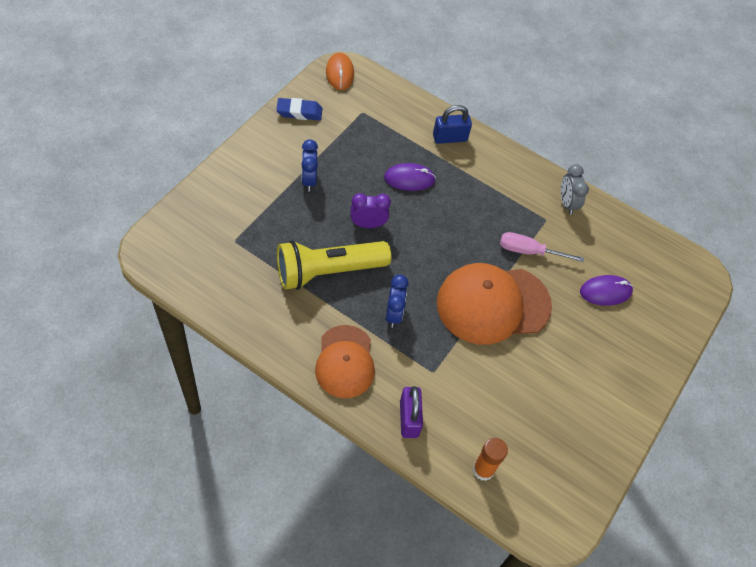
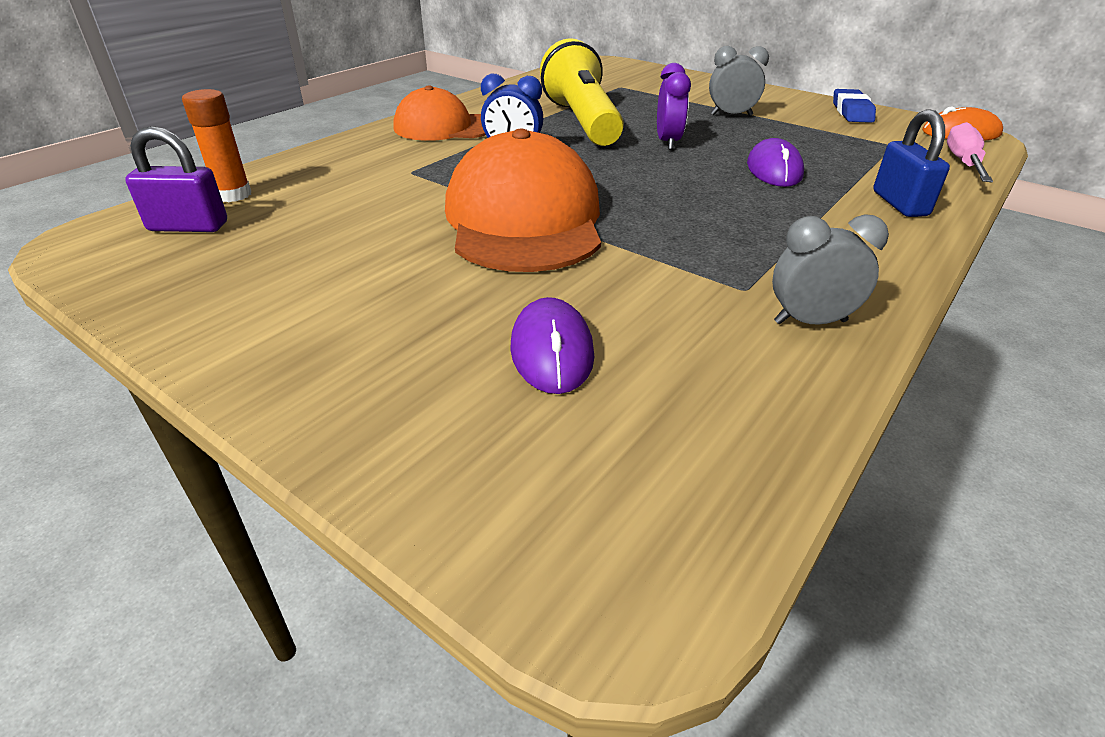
camera: 100 degrees right, 20 degrees down
blue clock [301,139,318,191] -> grey clock [709,46,769,116]
purple padlock [400,386,423,438] -> purple padlock moved to [125,126,227,232]
pink screwdriver [500,232,584,262] -> pink screwdriver moved to [947,122,993,183]

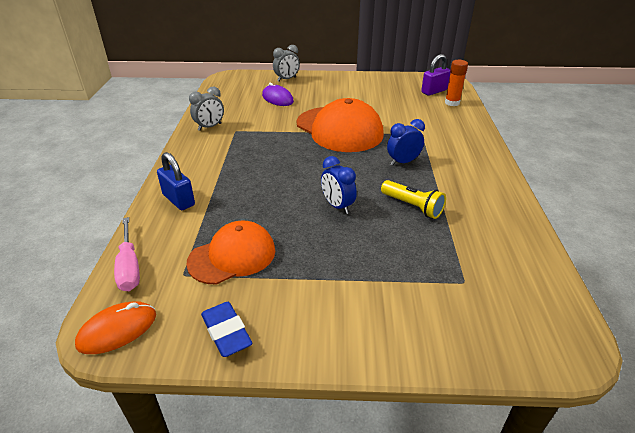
camera: 145 degrees right, 0 degrees up
orange cap [393,85,486,141] -> orange cap moved to [186,221,275,285]
yellow flashlight [540,38,624,146] -> yellow flashlight [381,180,446,219], size x0.56
purple clock [657,63,691,150] -> blue clock [321,156,357,214]
grey clock [709,46,769,116] -> grey clock moved to [273,45,300,81]
purple mouse [747,138,804,187] -> none

